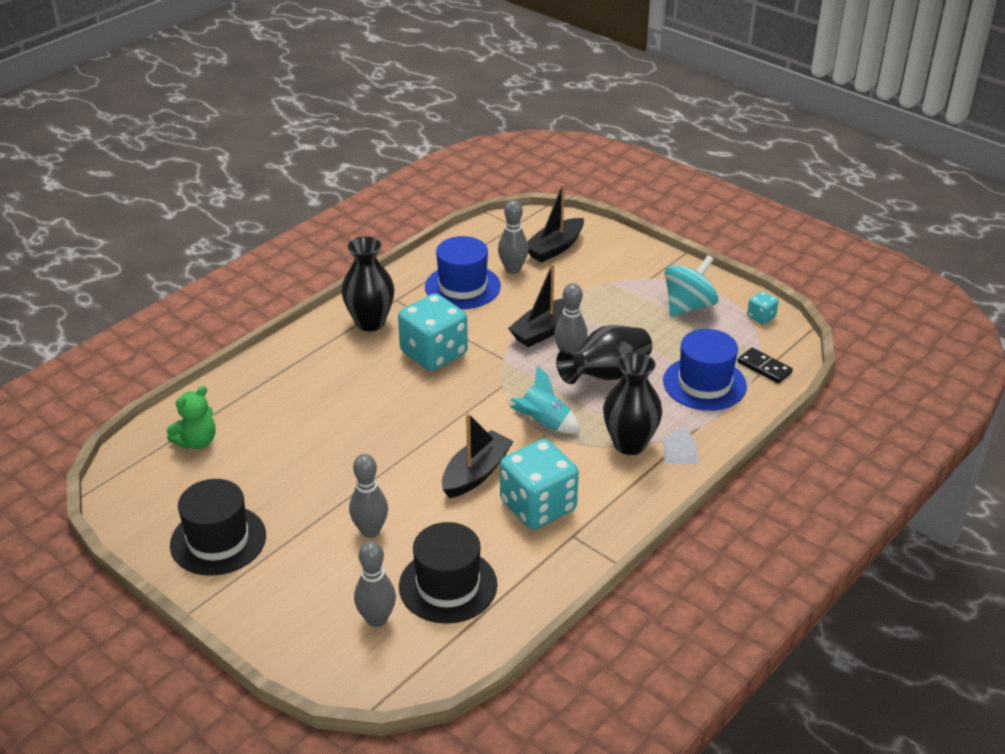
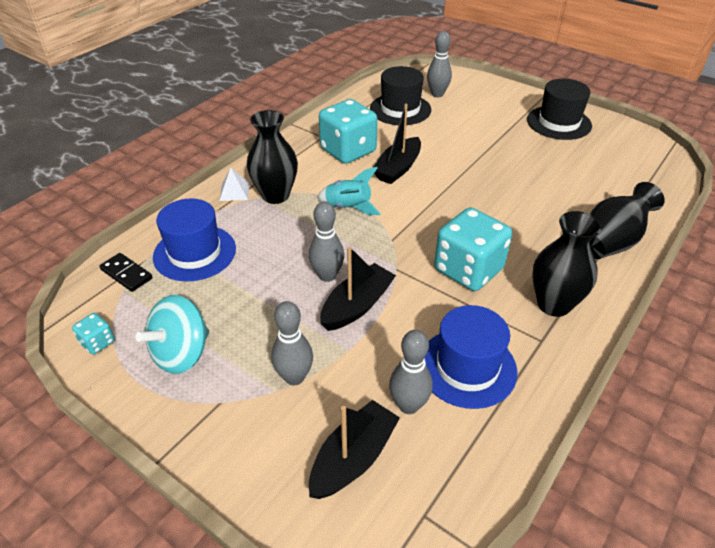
camera: 175 degrees right, 5 degrees up
green teddy bear [167,386,216,449] -> none
grey bowling pin [349,454,388,538] -> grey bowling pin moved to [271,301,313,385]
black vase [556,325,652,384] -> black vase moved to [589,182,665,259]

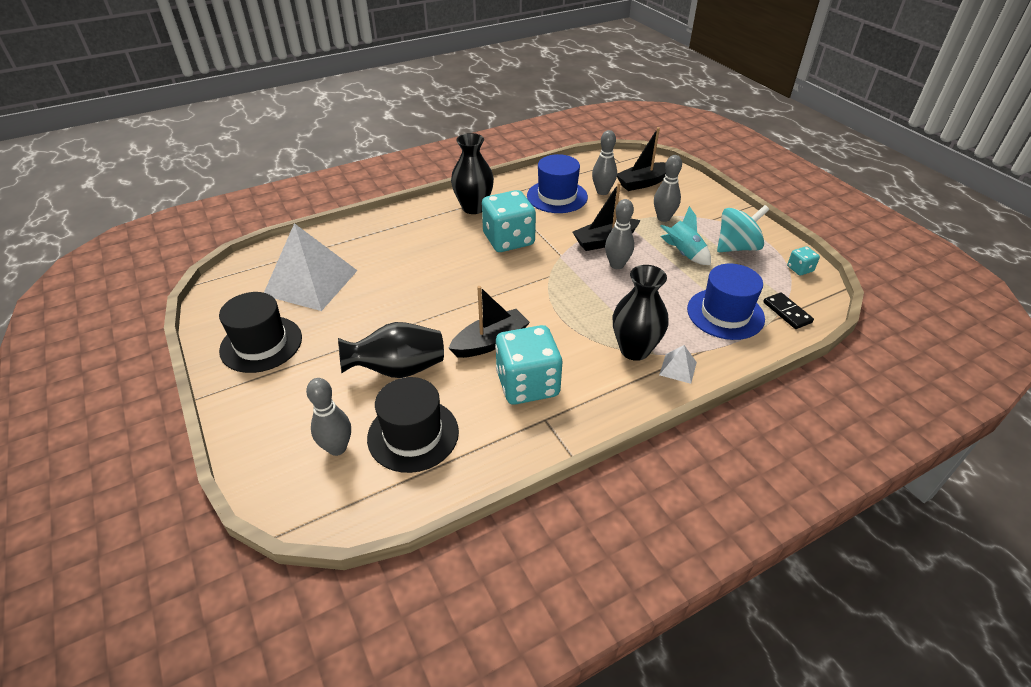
camera: 155 degrees left, 0 degrees up
turquoise rocket [317,167,381,215] -> turquoise rocket moved to [660,206,711,265]
black vase [589,182,665,259] -> black vase moved to [338,322,444,378]
none -> white pyramid [264,223,358,311]

